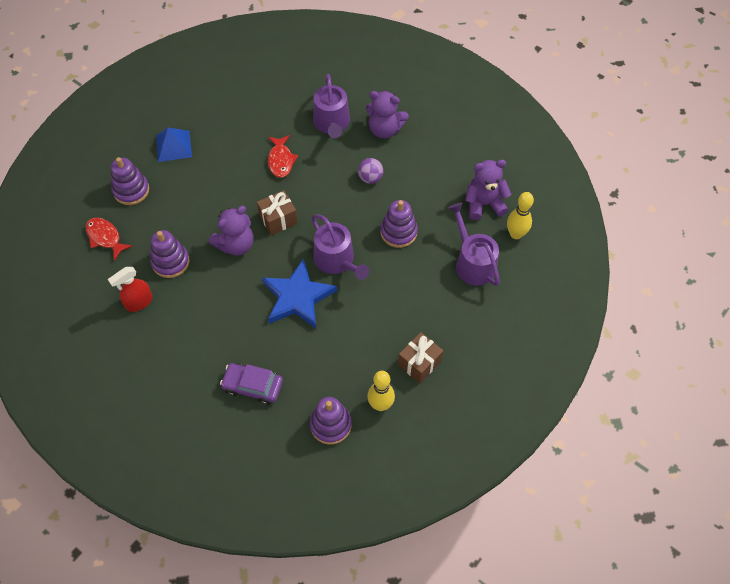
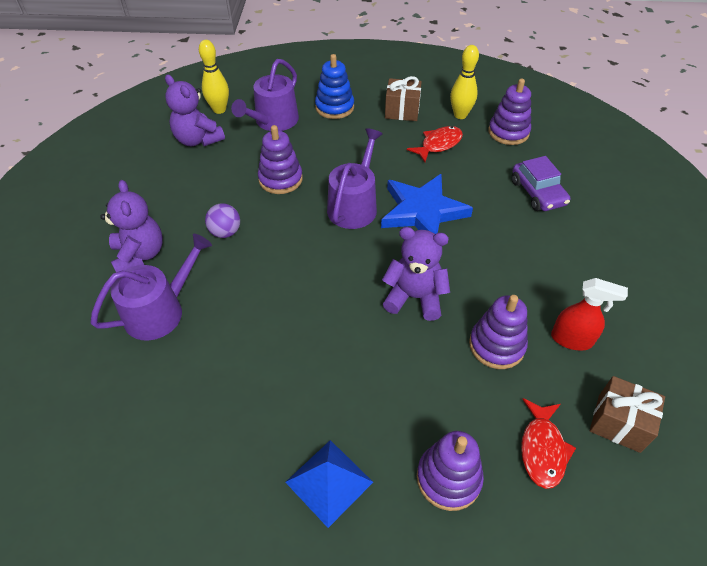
camera: 125 degrees left, 10 degrees down
brown gift [257,190,298,235] -> brown gift moved to [590,376,665,453]
red fish [268,135,298,178] -> red fish moved to [407,126,463,162]
none -> blue stacking toy [315,54,354,119]

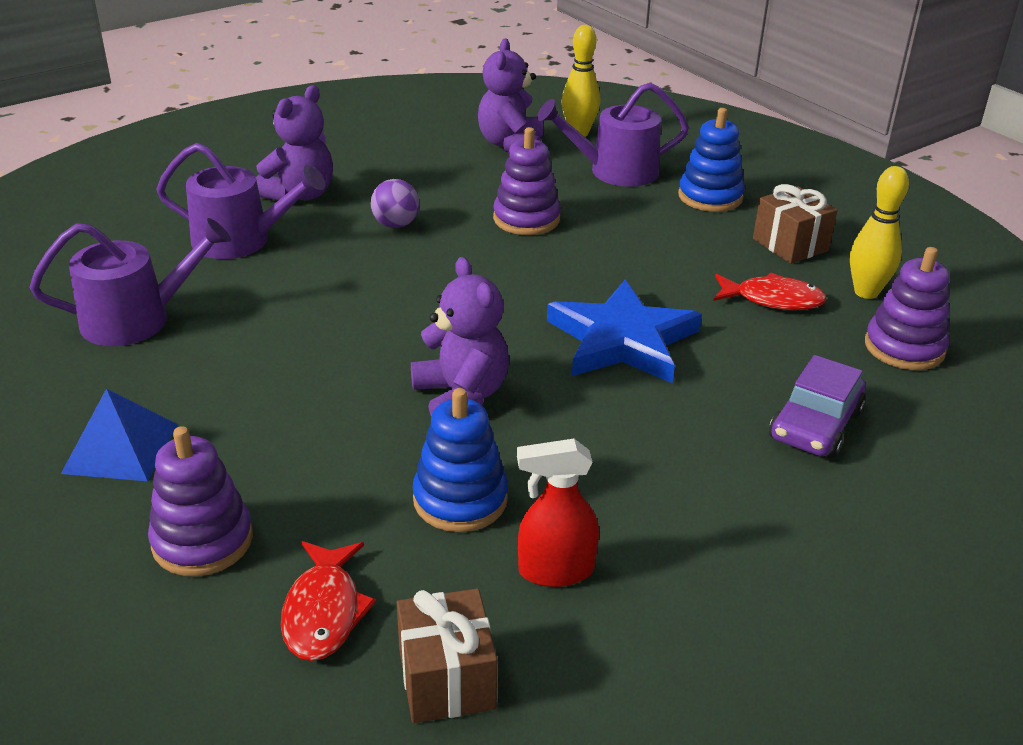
camera: 50 degrees right, 15 degrees down
purple watering can [327,128,383,229] -> purple watering can moved to [30,218,231,346]
purple stacking toy [469,295,528,369] -> blue stacking toy [412,388,508,532]
red fish [521,398,576,489] -> red fish turned 60 degrees counterclockwise [280,541,376,661]
red spray bottle [551,278,628,351] -> red spray bottle turned 105 degrees clockwise [517,439,599,587]

